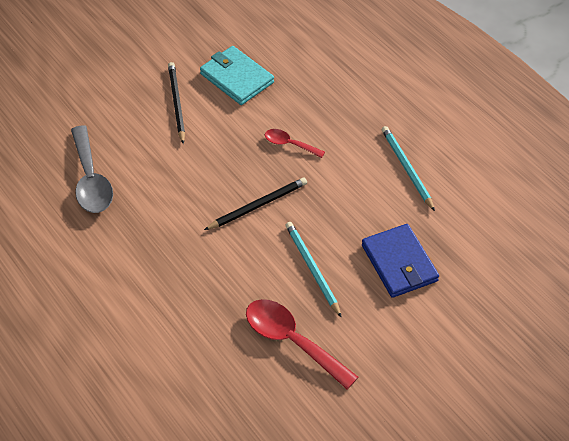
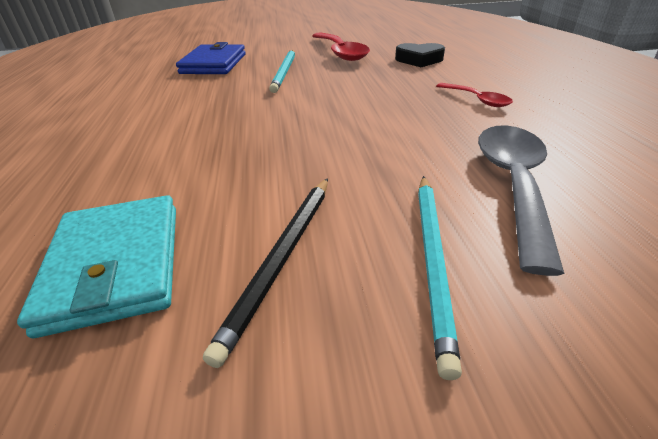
camera: 150 degrees left, 15 degrees down
black pencil [204,178,307,230] -> none
red spoon [265,129,325,158] -> red spoon moved to [436,83,513,107]
turquoise pencil [382,126,435,211] -> turquoise pencil moved to [418,176,462,380]
none -> black heart [395,43,445,67]

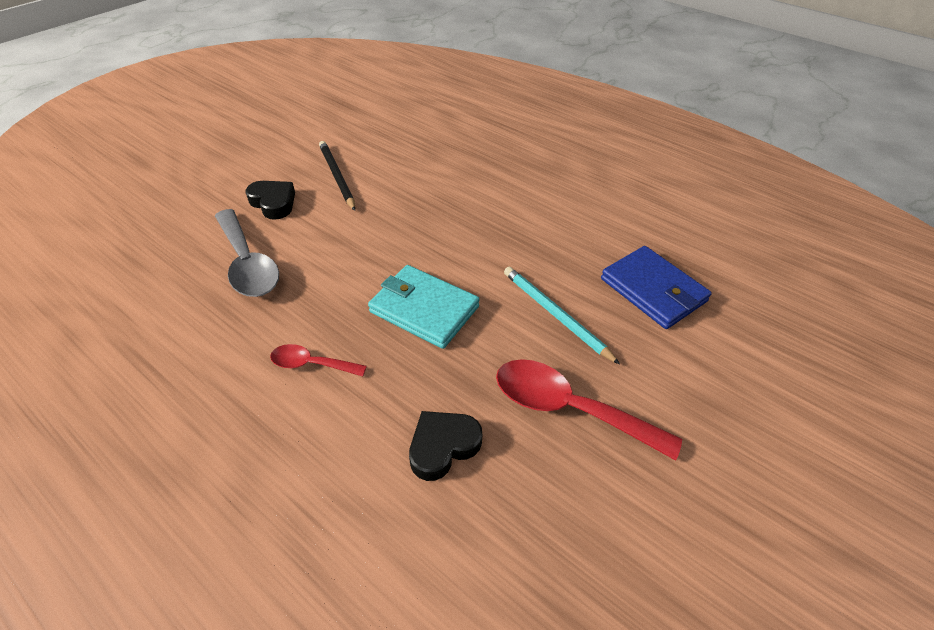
camera: 135 degrees right, 10 degrees up
turquoise wallet [17,195,176,338] -> turquoise wallet moved to [368,265,480,349]
turquoise pencil [418,176,462,380] -> black heart [245,181,295,220]

